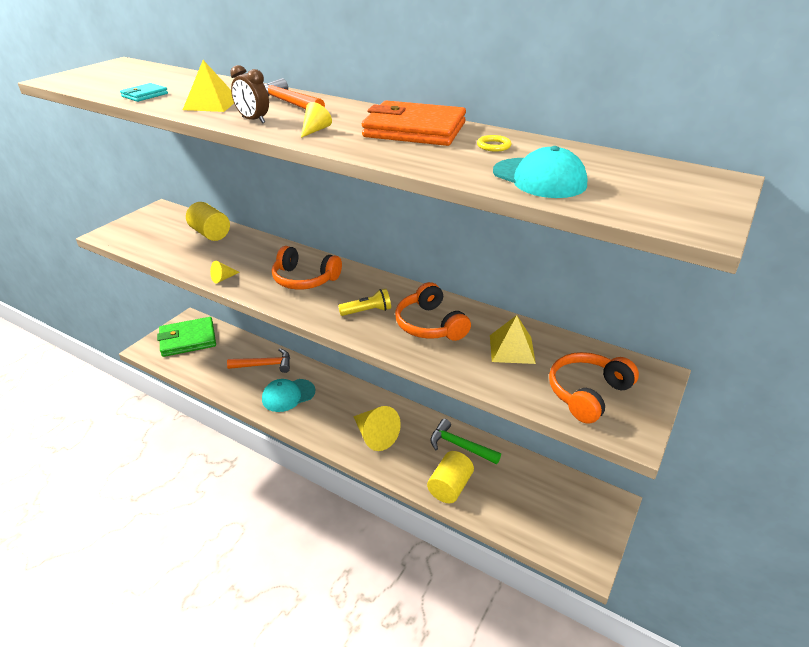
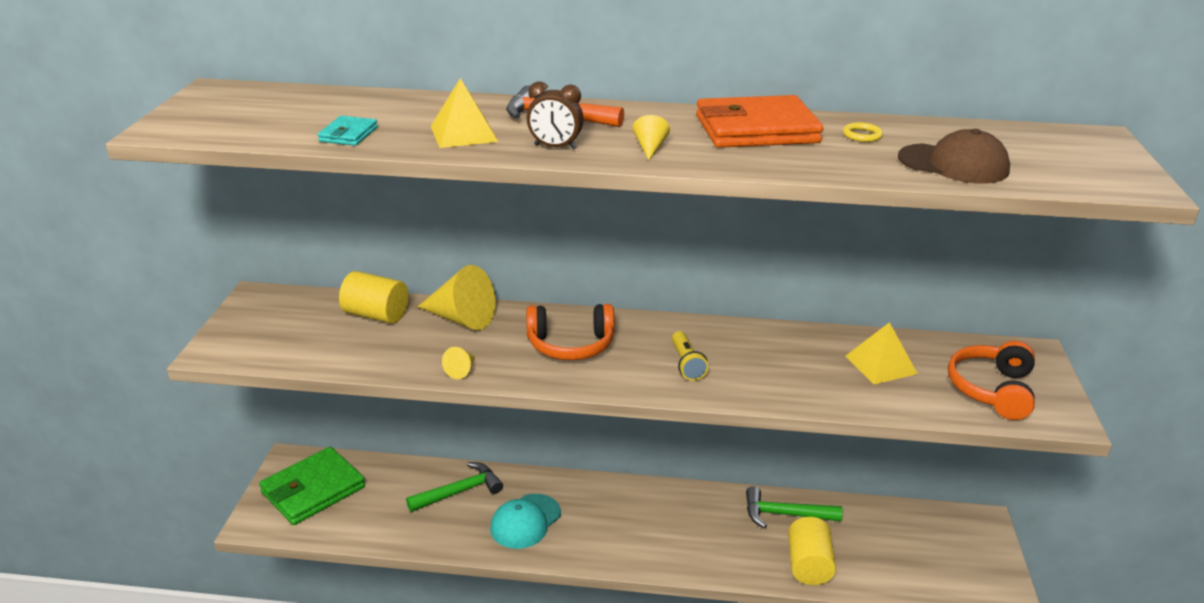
camera: 25 degrees left, 5 degrees down
orange hammer [227,348,290,373] -> green hammer [406,462,503,512]
yellow flashlight [338,289,391,316] -> yellow flashlight turned 120 degrees clockwise [672,331,709,381]
yellow cone [353,406,401,451] -> yellow cone moved to [418,265,496,330]
orange headphones [395,282,471,341] -> none
turquoise cap [493,146,588,198] -> brown cap [898,129,1010,184]

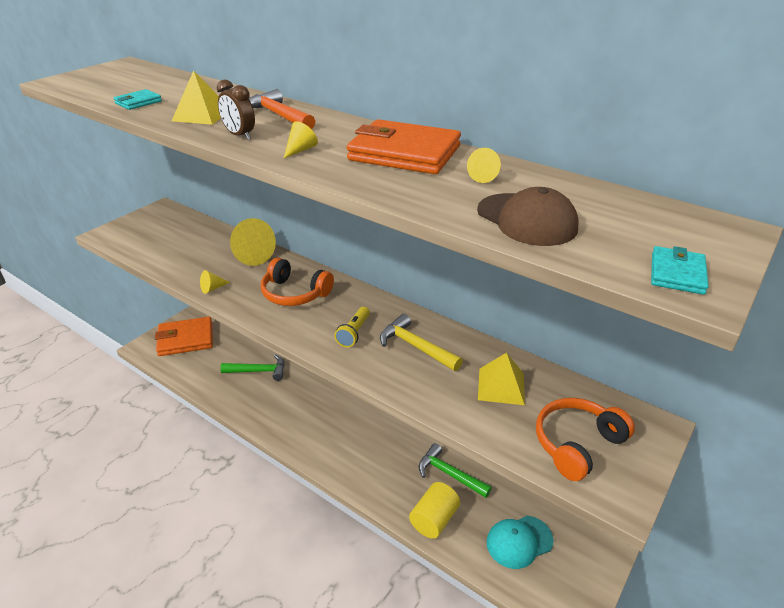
camera: 30 degrees right, 5 degrees up
green wallet [259,447,365,525] -> orange wallet [155,317,213,356]
yellow cylinder [339,271,409,324] -> none
turquoise cap [490,494,561,549] -> turquoise cap moved to [486,516,554,569]
yellow ring [843,122,883,142] -> yellow cone [467,148,501,183]
none -> yellow hammer [380,314,463,371]
none -> turquoise wallet [651,246,709,295]

